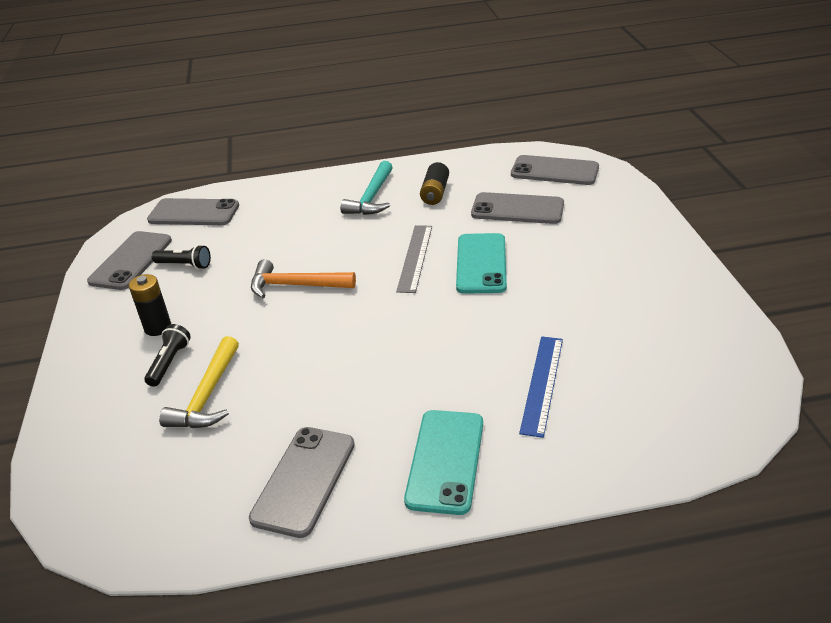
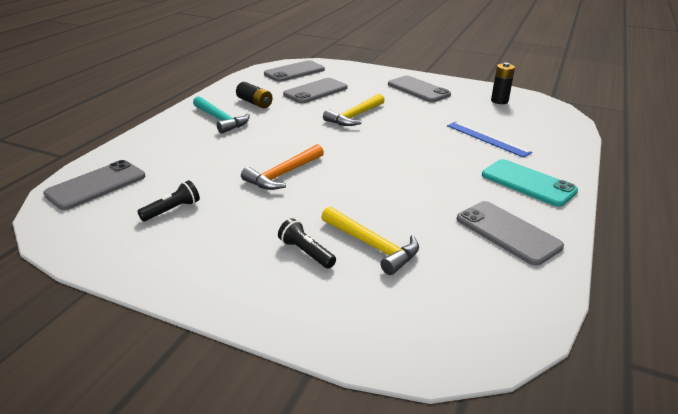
camera: 60 degrees left, 5 degrees down
grey phone [87,231,172,290] -> grey phone moved to [388,76,451,102]
black battery [129,274,171,336] -> black battery moved to [491,63,515,104]
grey ruler [396,225,432,293] -> none
turquoise phone [456,233,507,294] -> yellow hammer [323,94,385,126]

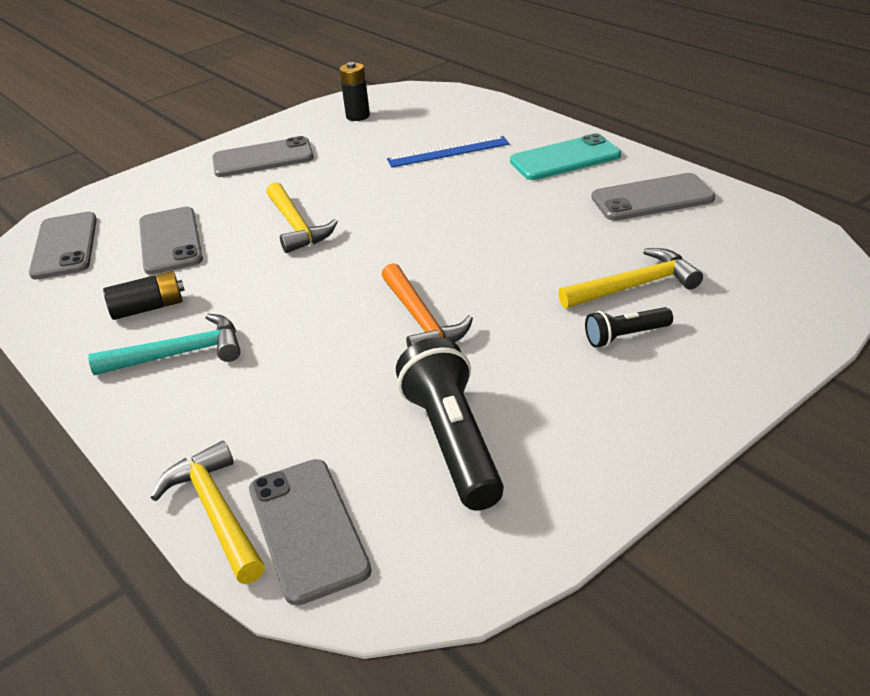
camera: 60 degrees left, 5 degrees up
black flashlight [137,180,200,221] -> black flashlight [396,337,504,511], size x1.91
none -> yellow hammer [151,441,265,584]

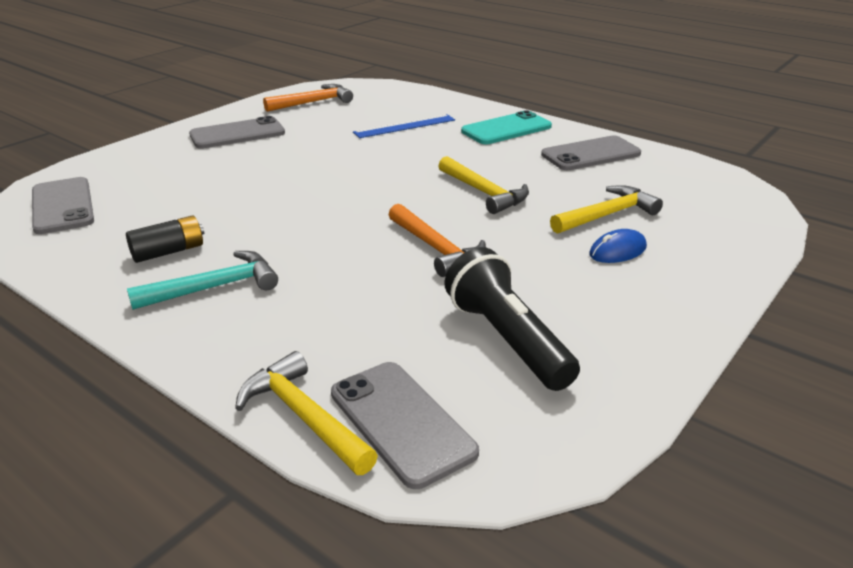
camera: 15 degrees left, 5 degrees down
grey phone [139,207,203,275] -> none
yellow hammer [266,182,338,253] -> yellow hammer moved to [438,156,529,214]
black battery [339,62,370,121] -> orange hammer [263,84,353,112]
black flashlight [585,307,673,348] -> blue mouse [589,229,647,263]

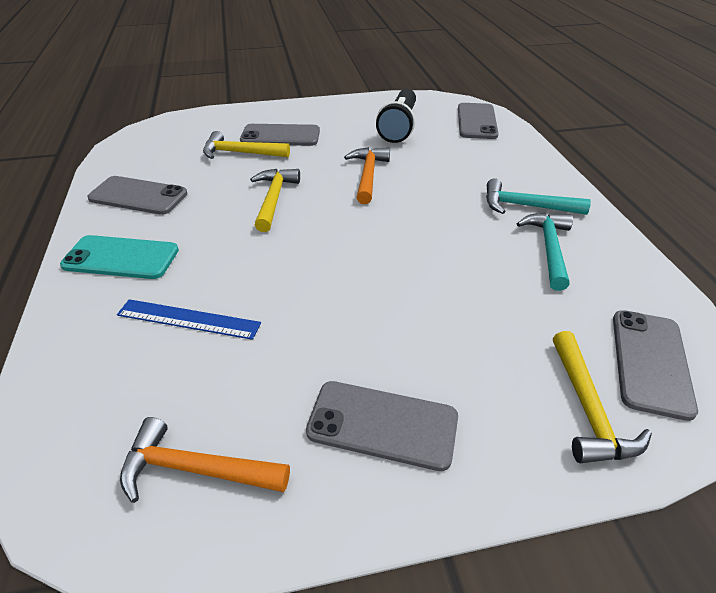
camera: 140 degrees left, 10 degrees up
black battery [126,215,204,263] -> turquoise hammer [517,213,573,291]
yellow hammer [235,351,378,475] -> yellow hammer moved to [553,331,652,463]
blue mouse [589,229,647,263] -> grey phone [240,124,320,146]

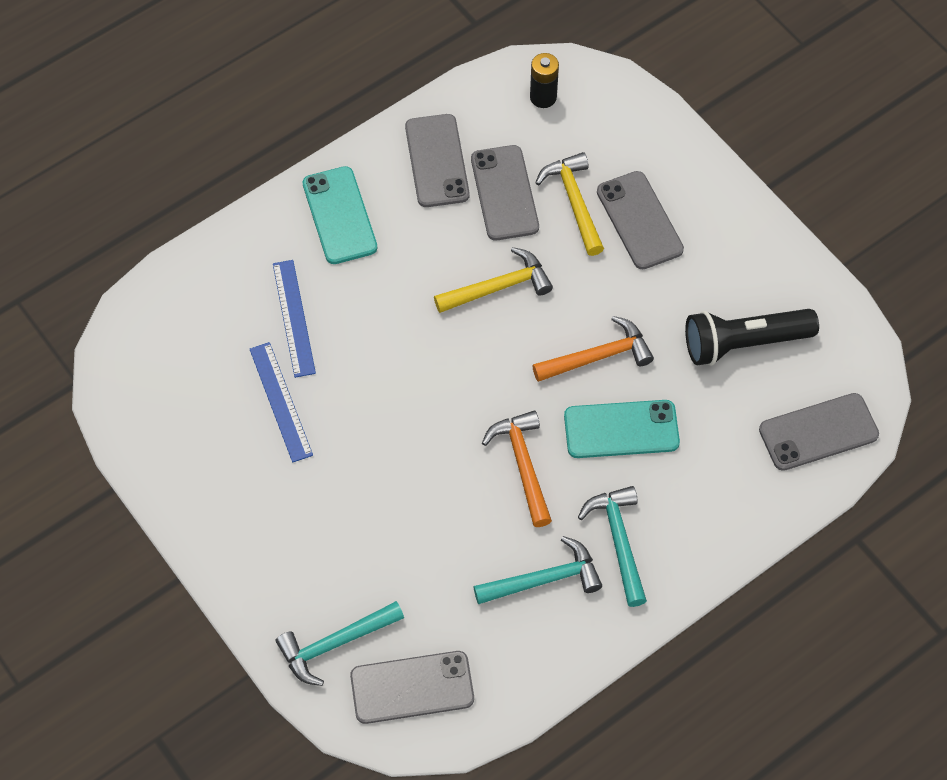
camera: 65 degrees right, 20 degrees up
orange hammer [120,417,290,503] -> orange hammer moved to [482,410,552,527]
grey phone [306,381,458,471] -> grey phone moved to [471,145,539,240]
yellow hammer [553,331,652,463] -> turquoise hammer [276,601,404,686]
none -> blue ruler [250,342,313,463]
none -> black battery [530,53,559,108]
none -> turquoise phone [564,400,680,458]

